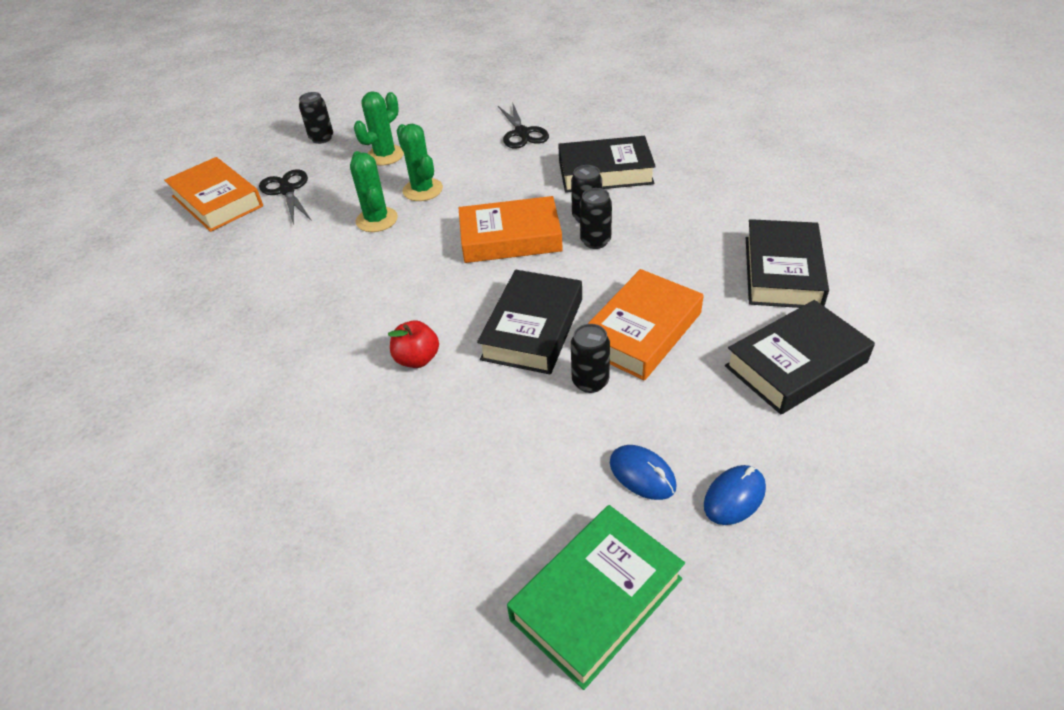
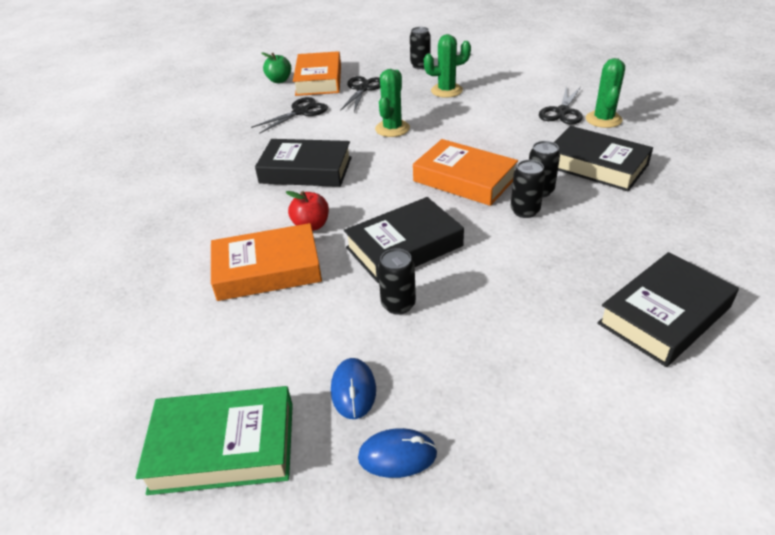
camera: 40 degrees right, 5 degrees down
green cactus [397,124,443,201] -> green cactus moved to [586,58,625,128]
orange book [588,269,704,380] -> orange book moved to [211,223,322,301]
black book [725,300,875,414] -> black book moved to [255,139,352,187]
none -> black scissors [251,97,328,134]
none -> green apple [261,52,291,83]

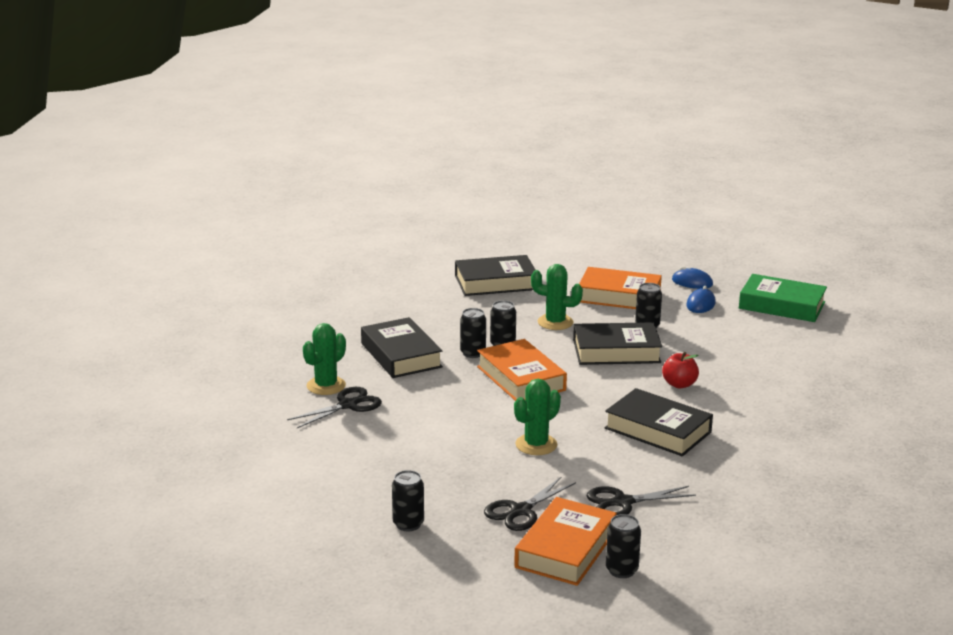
camera: 155 degrees left, 15 degrees down
orange book [211,223,322,301] -> orange book moved to [579,267,662,309]
green apple [261,52,291,83] -> black can [606,514,641,578]
green cactus [424,34,471,98] -> green cactus moved to [531,264,583,330]

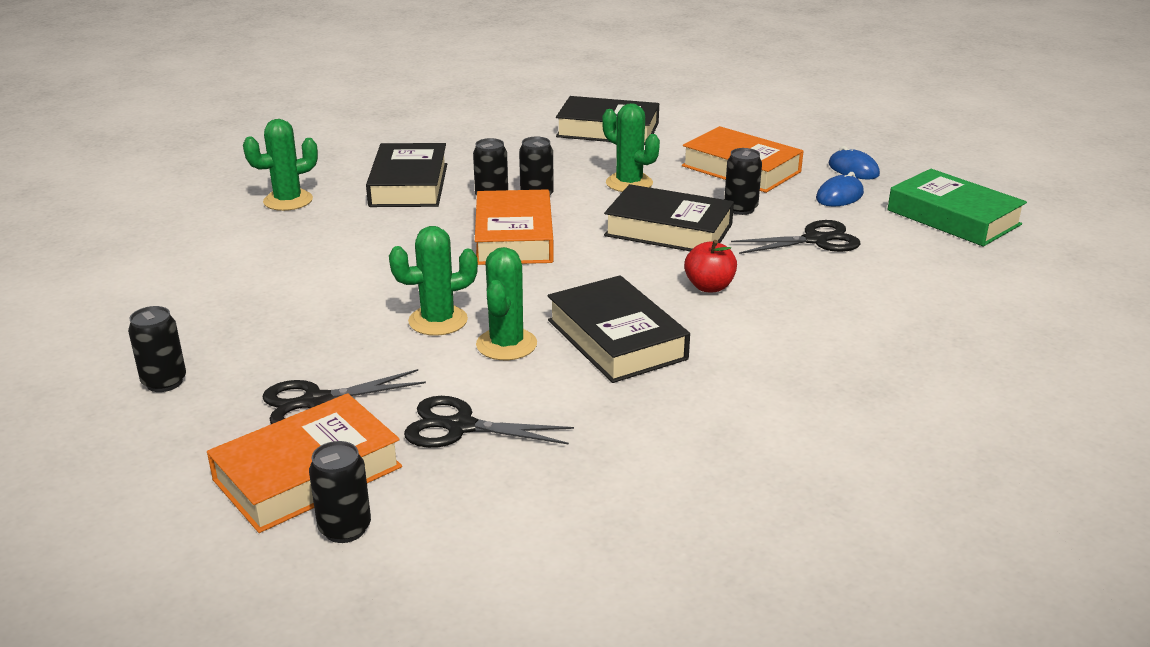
camera: 25 degrees right, 5 degrees up
black scissors [287,387,382,428] -> black scissors moved to [731,220,860,254]
none -> green cactus [476,247,537,360]

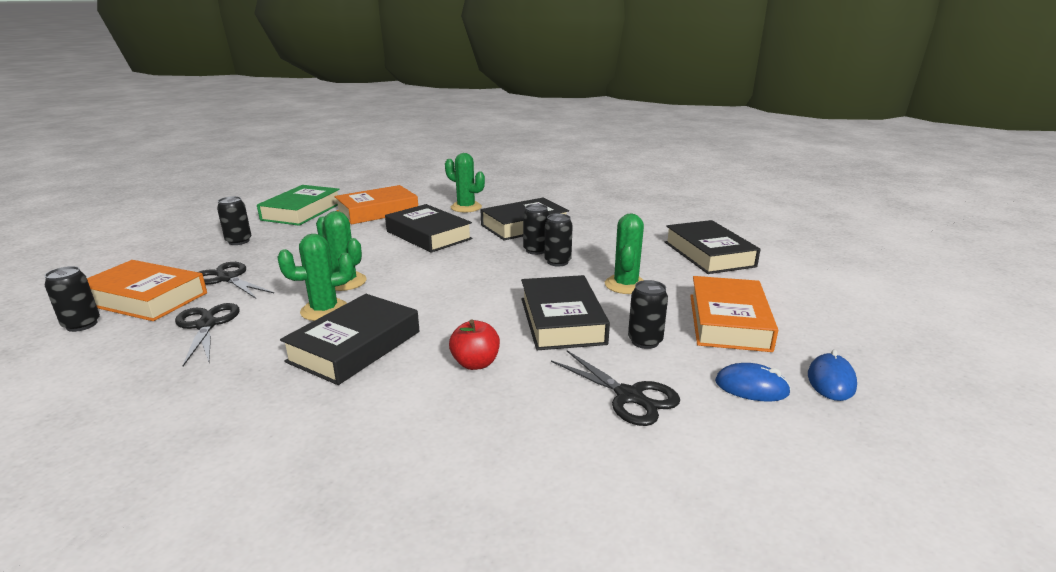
camera: 60 degrees right, 5 degrees down
orange book [475,189,554,265] -> orange book moved to [334,185,418,224]
green book [887,169,1027,247] -> green book moved to [257,185,340,226]
none -> black book [385,204,473,253]

